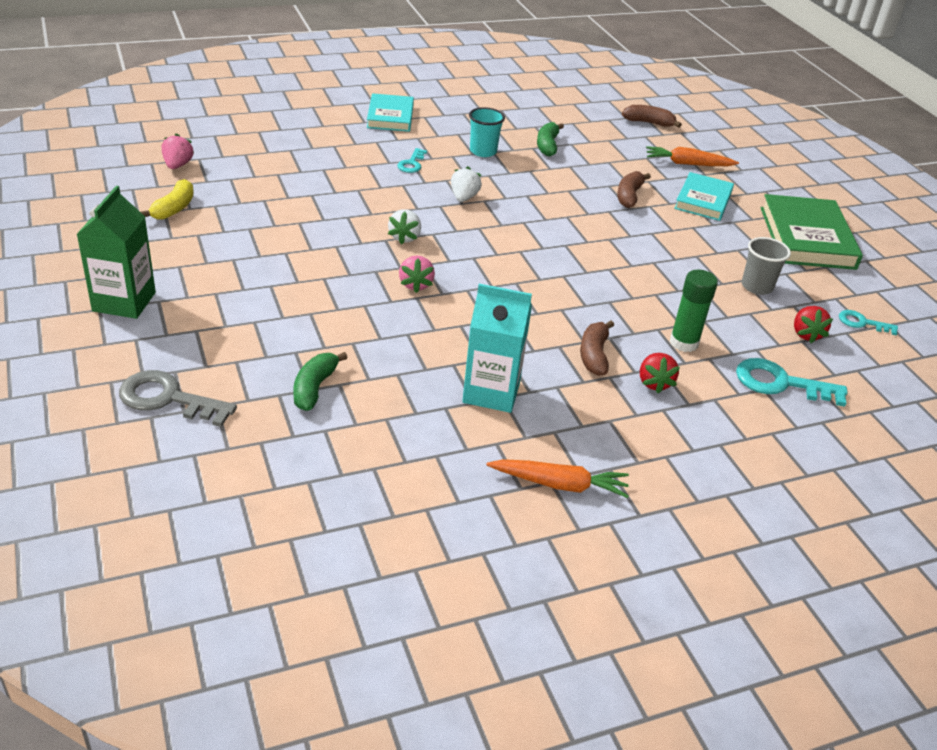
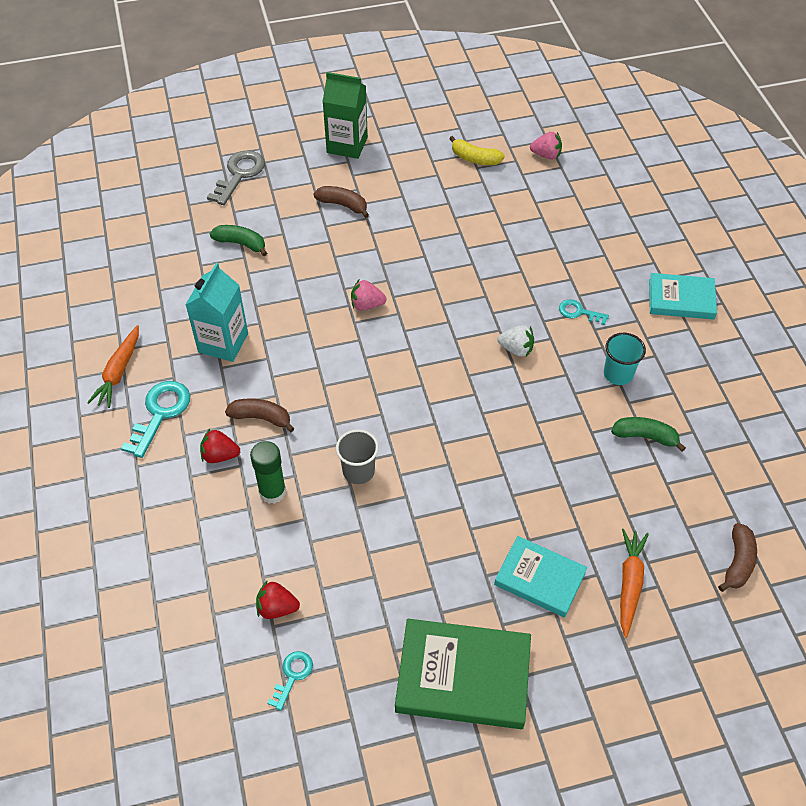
camera: 100 degrees right, 15 degrees up
white strawberry [388,209,421,245] -> none
brown banana [617,171,651,208] -> brown banana moved to [314,186,369,218]
turquoise key [736,358,848,407] -> turquoise key moved to [121,381,190,458]
grey cup [742,237,791,295] -> grey cup moved to [336,429,379,484]

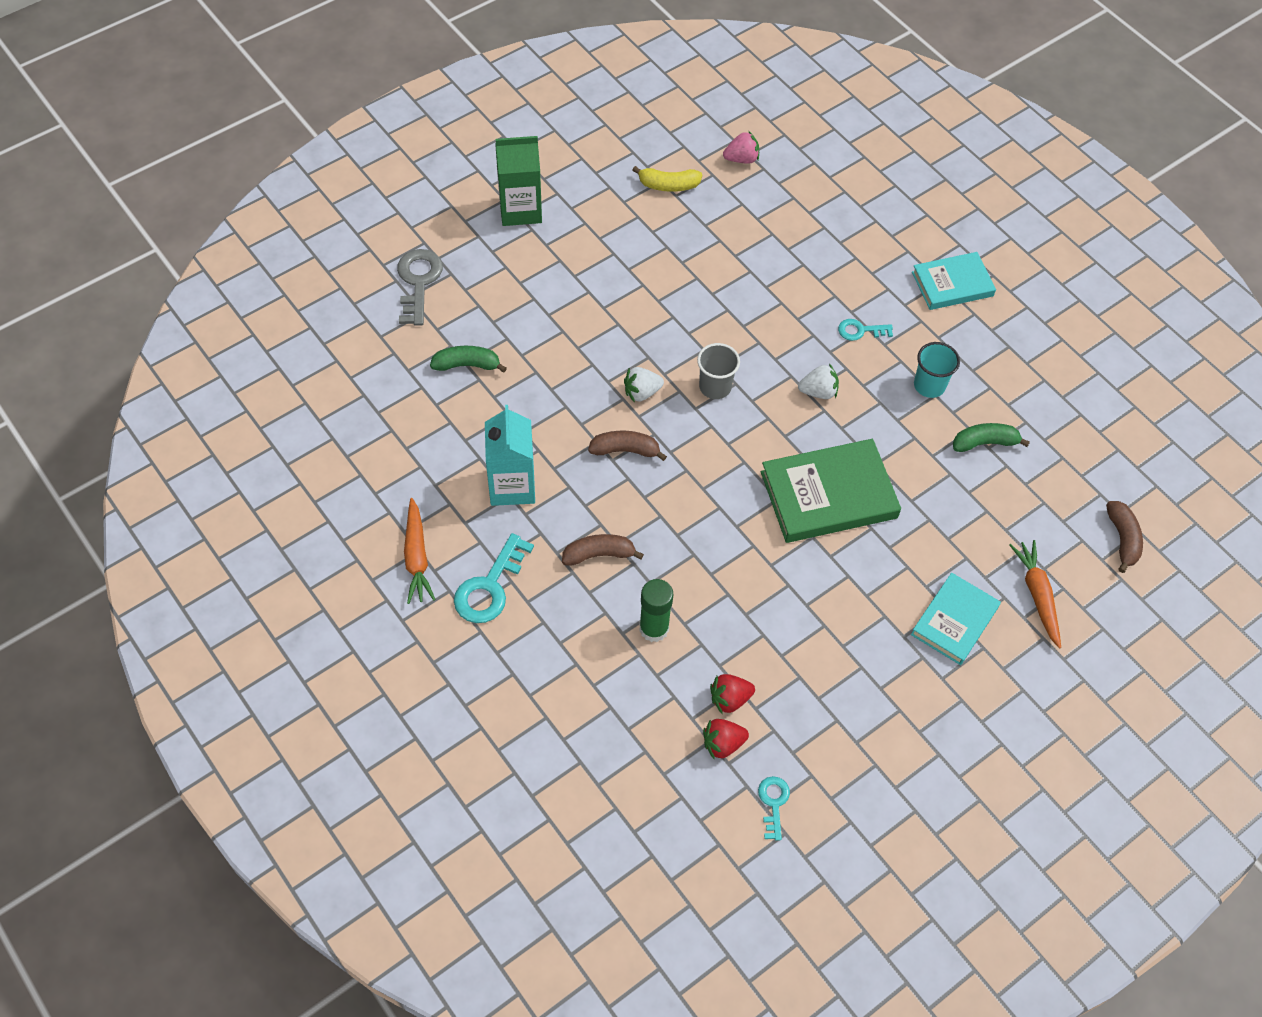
camera: 25 degrees left, 5 degrees up
turquoise key [121,381,190,458] -> turquoise key turned 150 degrees counterclockwise [454,533,534,623]
red strawberry [200,429,240,463] -> red strawberry moved to [710,674,755,715]
brown banana [314,186,369,218] -> brown banana moved to [588,431,667,461]
grey cup [336,429,379,484] -> grey cup moved to [697,343,740,399]
pink strawberry [351,280,387,310] -> white strawberry [624,367,664,402]
green book [395,619,531,729] -> green book moved to [761,439,901,543]
turquoise book [494,536,587,618] -> turquoise book turned 60 degrees counterclockwise [911,573,1001,665]

